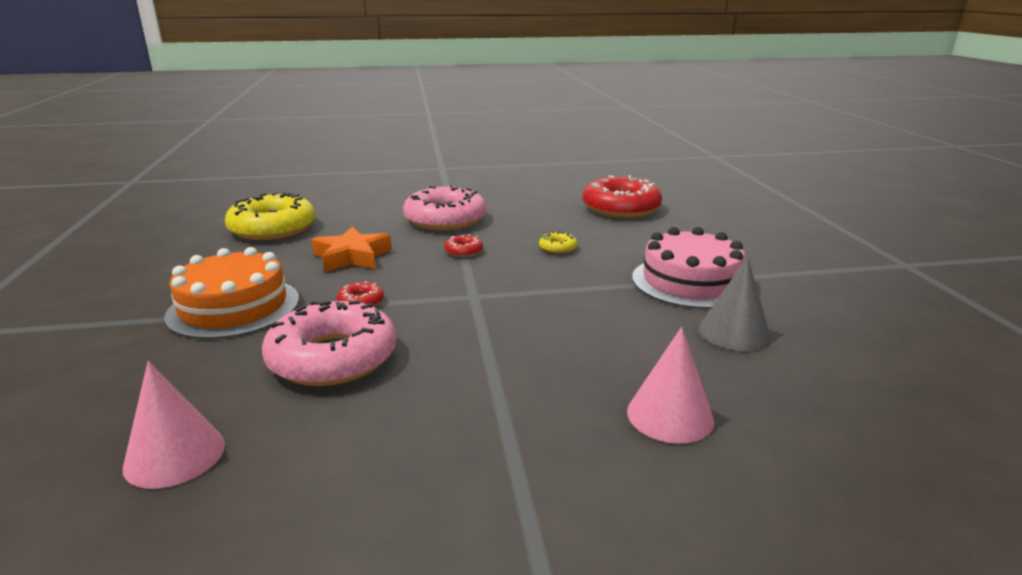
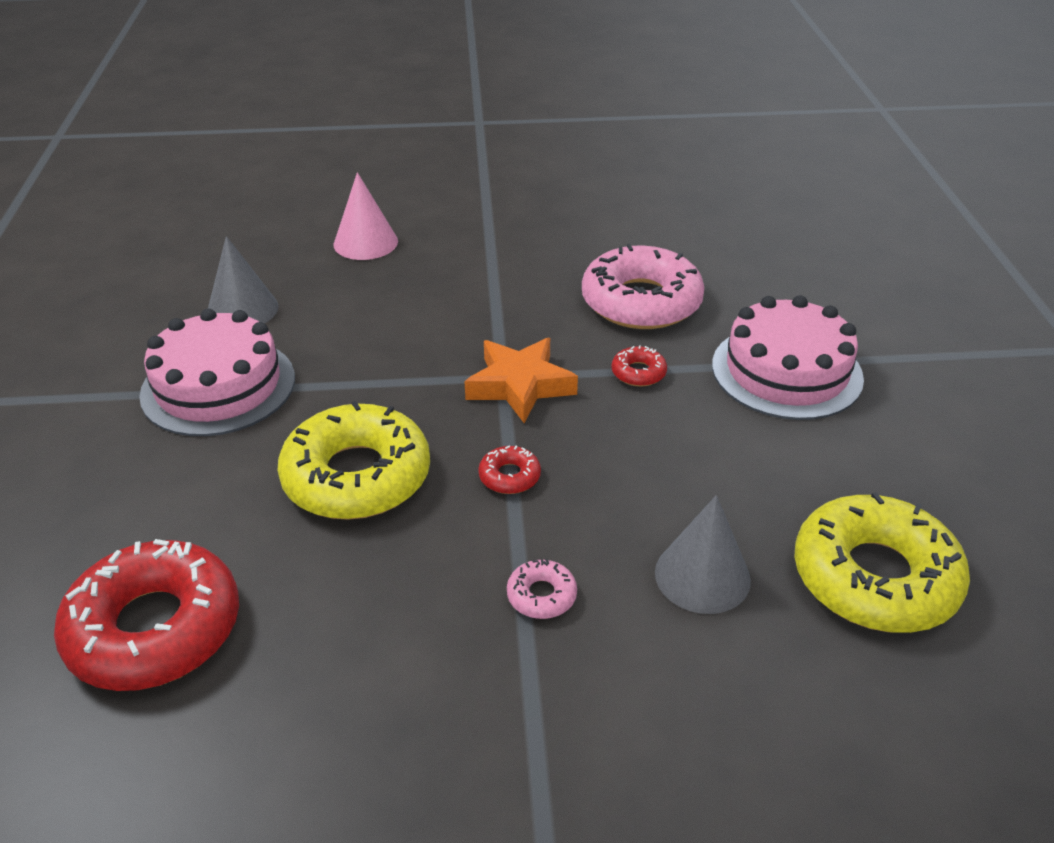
camera: 175 degrees left, 15 degrees up
pink cone [123,361,225,489] -> none
orange cake [164,247,299,339] -> pink cake [712,295,864,420]
orange star [312,226,392,272] -> orange star moved to [464,338,578,423]
pink donut [403,185,486,230] -> pink donut [507,559,577,619], size x0.42
yellow donut [539,231,577,254] -> yellow donut [278,401,430,520], size x2.39
none -> grey cone [655,495,751,614]

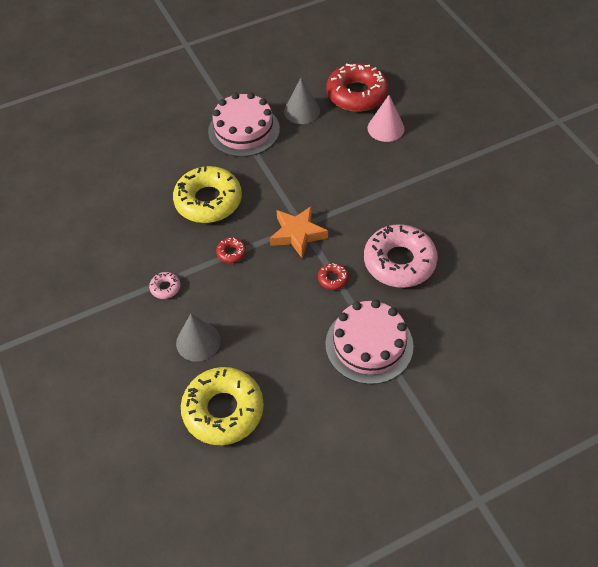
camera: 70 degrees right, 15 degrees up
red donut [54,539,239,691] -> red donut moved to [326,63,389,112]

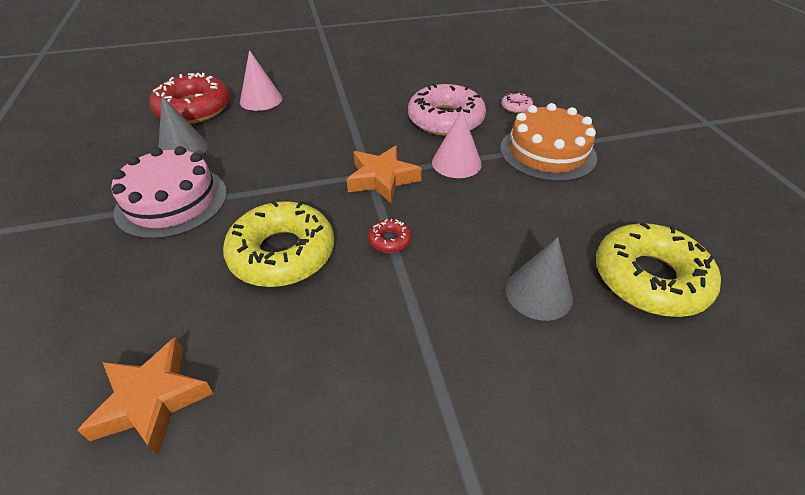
camera: 80 degrees left, 10 degrees down
pink donut [149,272,180,299] -> pink donut moved to [501,92,533,113]
red donut [318,263,349,290] -> pink cone [432,109,482,178]
pink cake [325,300,414,384] -> orange cake [500,103,597,182]
none -> orange star [77,337,214,455]

